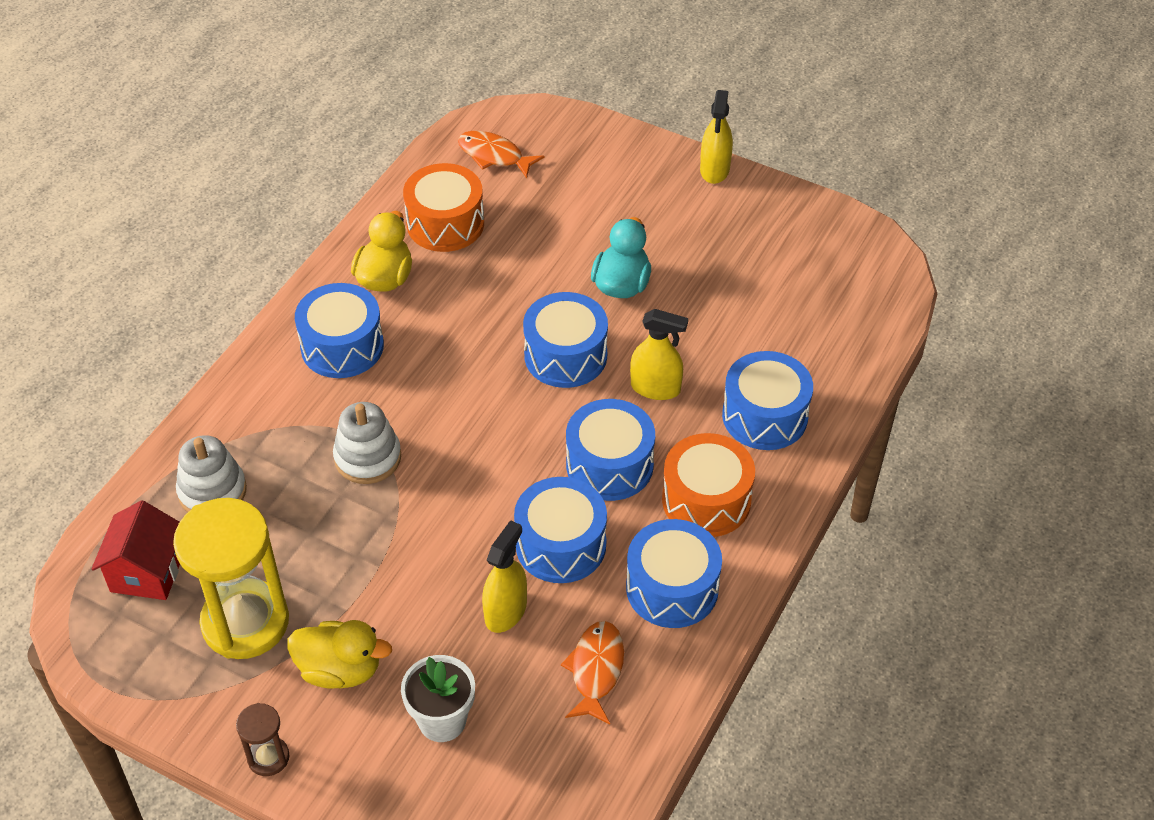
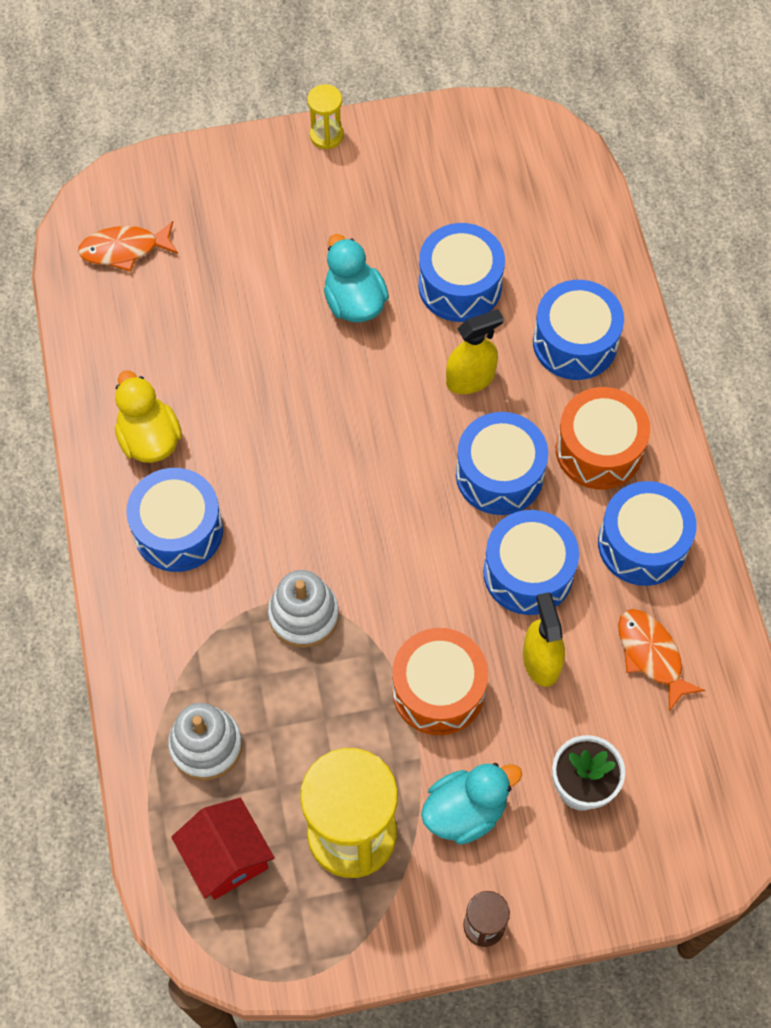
camera: 40 degrees left, 15 degrees up
yellow duck [287,620,392,689] -> turquoise duck [421,763,522,845]
orange drum [403,163,484,252] -> orange drum moved to [392,628,488,735]
blue drum [523,292,608,388] -> blue drum moved to [418,223,505,322]
yellow spray bottle [700,90,733,184] -> yellow hourglass [307,84,344,150]

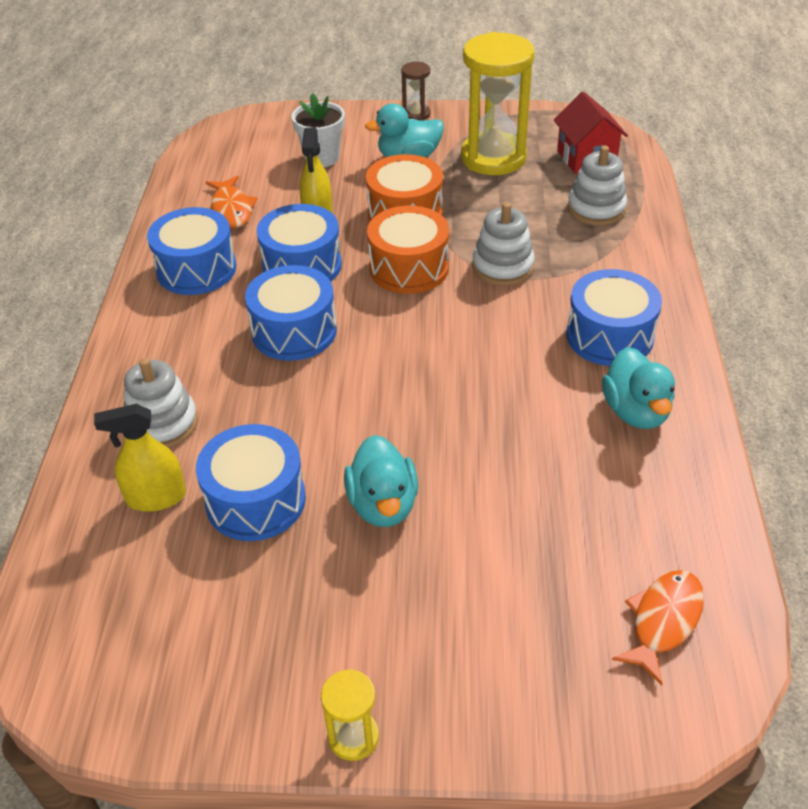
camera: 165 degrees left, 20 degrees down
orange fish [78,221,178,272] -> orange fish turned 60 degrees counterclockwise [612,570,704,686]
yellow duck [115,370,182,463] -> turquoise duck [602,347,675,429]
yellow spray bottle [446,309,504,394] -> yellow spray bottle moved to [94,404,186,512]
blue drum [533,280,624,380] -> white stacking toy [123,358,198,448]
orange drum [556,387,650,489] -> orange drum moved to [367,206,449,294]

